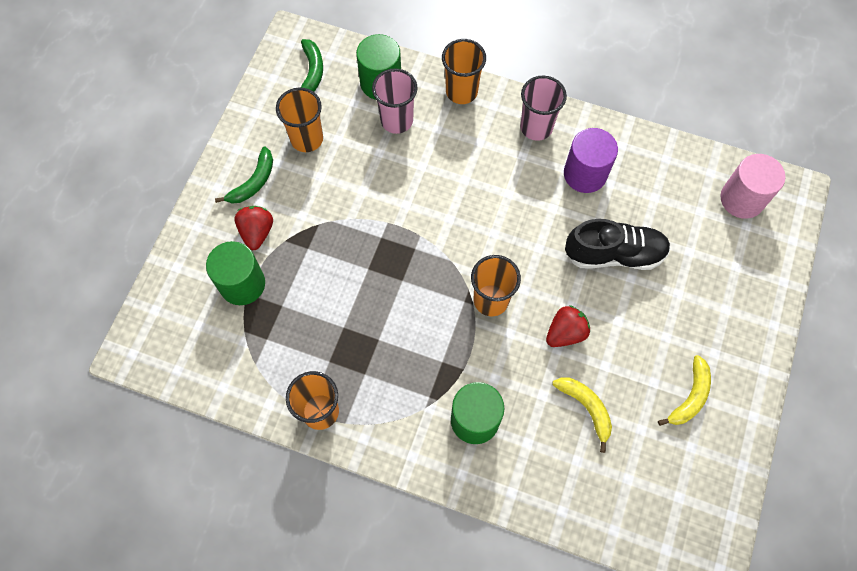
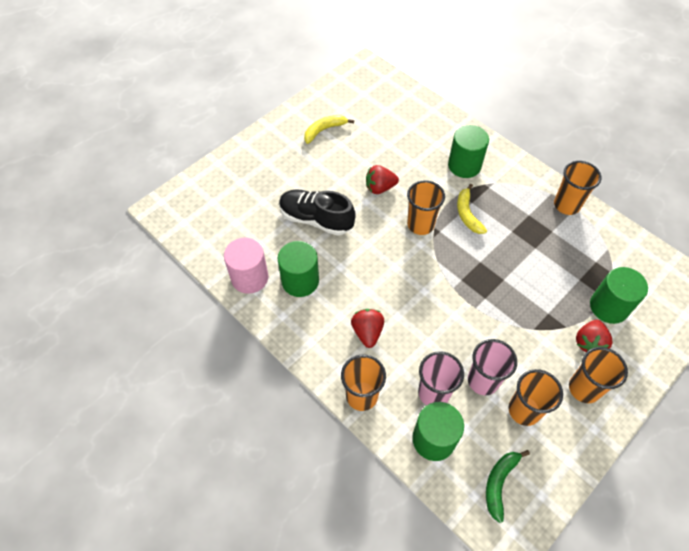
camera: 155 degrees left, 10 degrees down
green banana [215,146,273,204] -> orange cup [569,347,628,403]
pink cup [520,76,567,141] -> pink cup moved to [468,339,517,395]
yellow banana [553,377,612,453] -> yellow banana moved to [457,184,487,234]
purple cylinder [564,128,618,193] -> green cylinder [277,241,319,297]
pink cylinder [720,154,786,219] -> pink cylinder moved to [224,238,268,294]
none -> red strawberry [351,309,384,348]

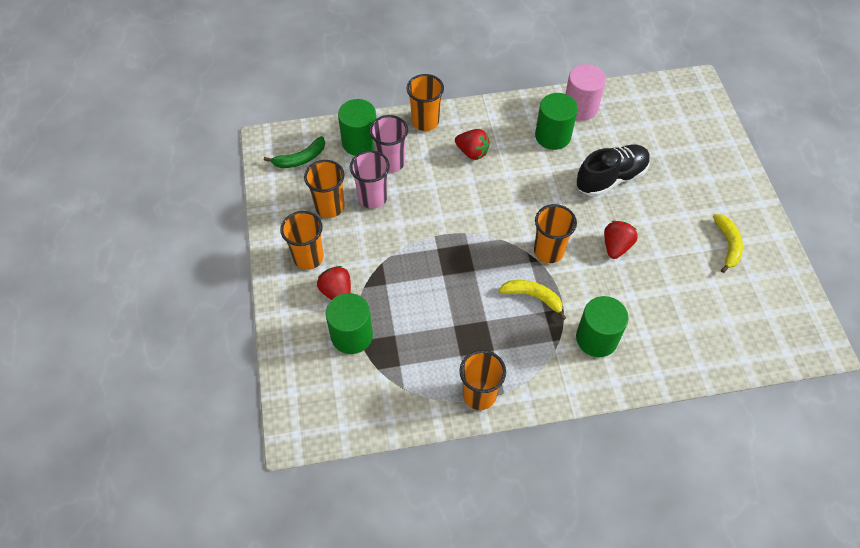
camera: 125 degrees right, 0 degrees up
green banana [486,450,530,523] -> green banana turned 90 degrees clockwise [264,136,325,168]

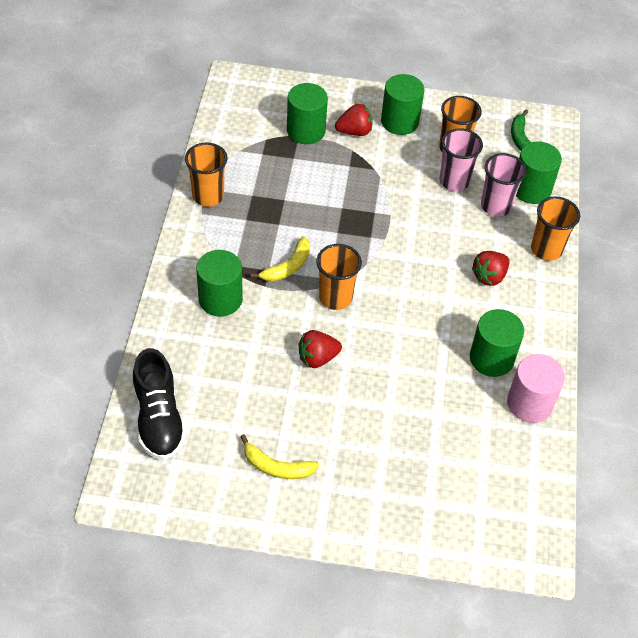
camera: 105 degrees right, 5 degrees down
orange cup [280,211,324,270] -> green cylinder [381,74,424,135]
black shoe [576,145,650,197] -> black shoe moved to [133,348,186,460]
red strawberry [604,221,638,259] -> red strawberry turned 120 degrees clockwise [298,330,342,368]

